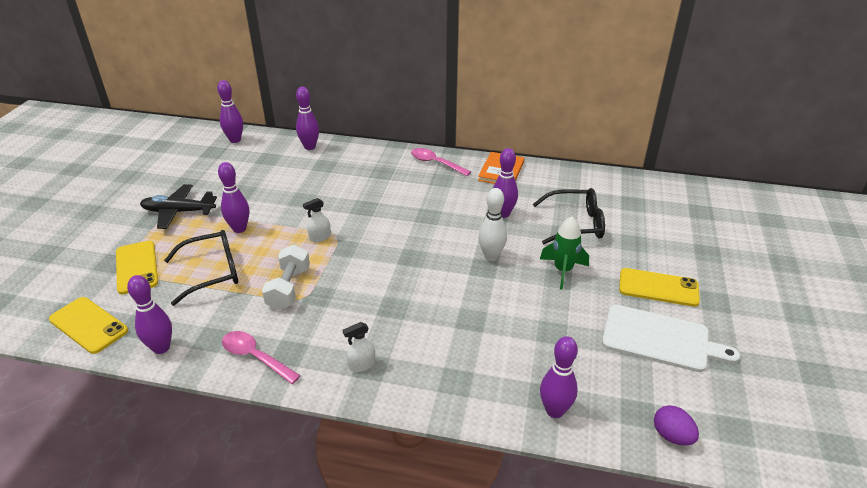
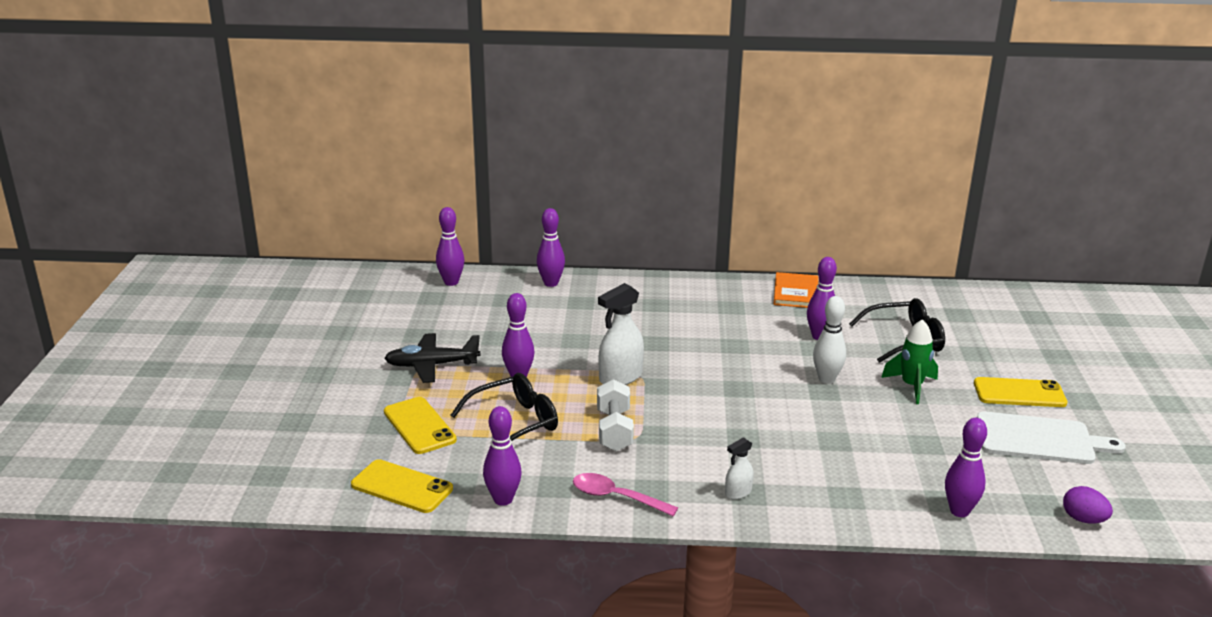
camera: 10 degrees left, 10 degrees down
white spray bottle [303,198,331,242] -> white spray bottle [598,283,644,385], size x1.86
pink spoon [411,148,471,176] -> none

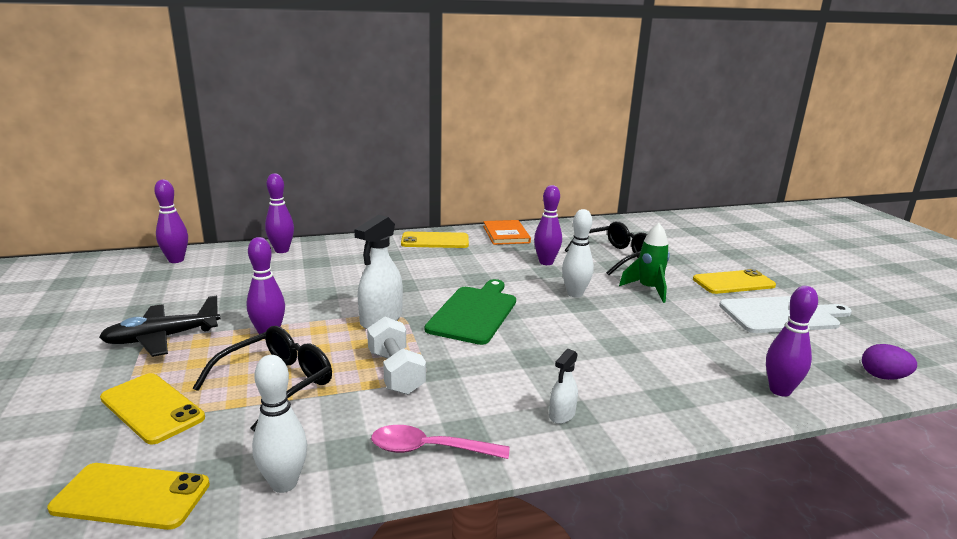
camera: 20 degrees left, 5 degrees down
purple bowling pin [483,406,522,506] -> white bowling pin [252,355,307,493]
none -> yellow phone [401,232,469,248]
none -> green cutting board [425,279,516,345]

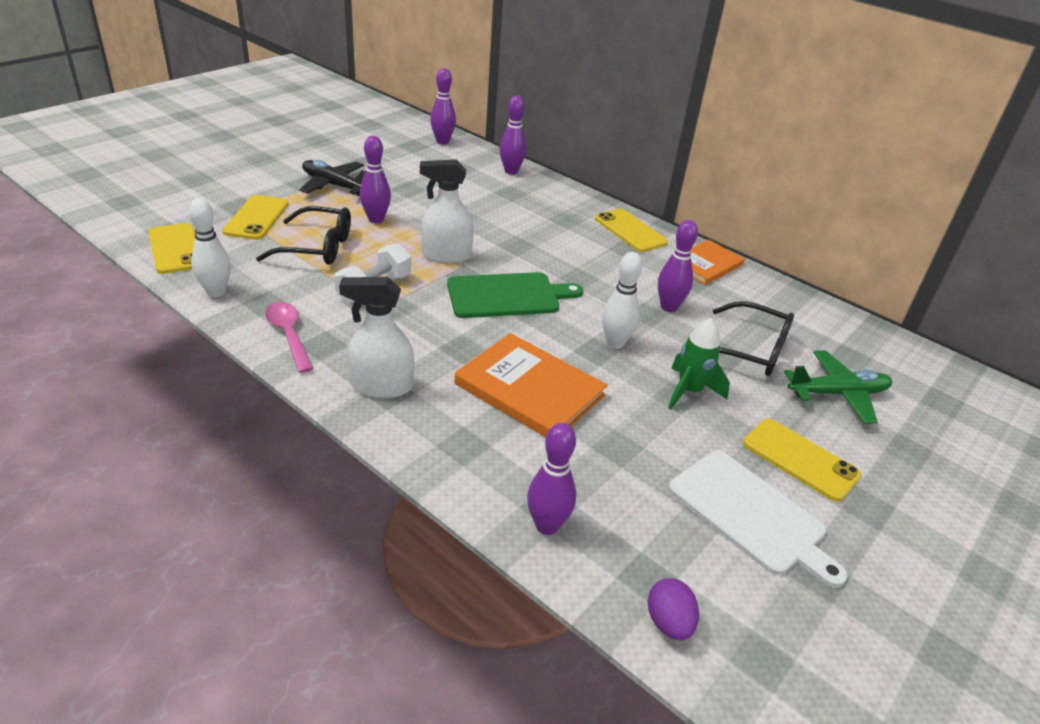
camera: 55 degrees right, 15 degrees up
white spray bottle [549,349,578,424] -> white spray bottle [339,277,414,398], size x1.86
none -> orange book [455,333,608,437]
none -> green plane [784,350,892,424]

